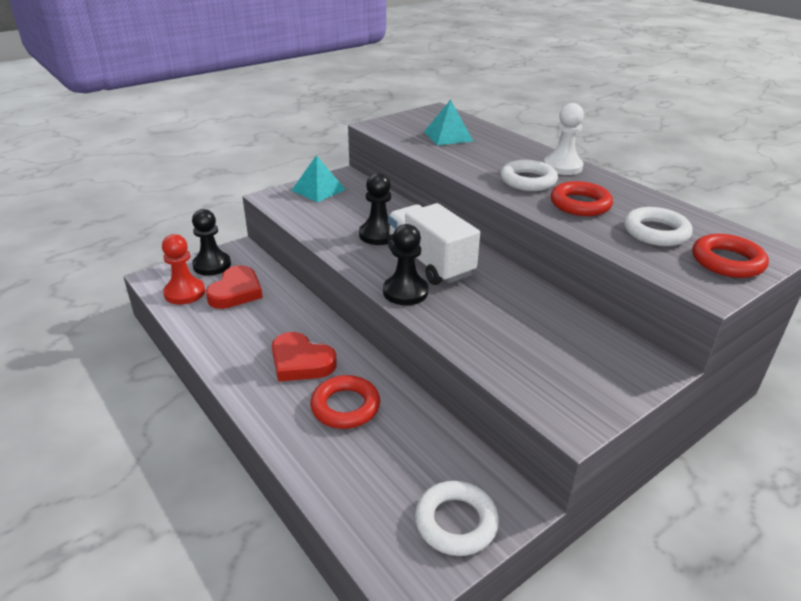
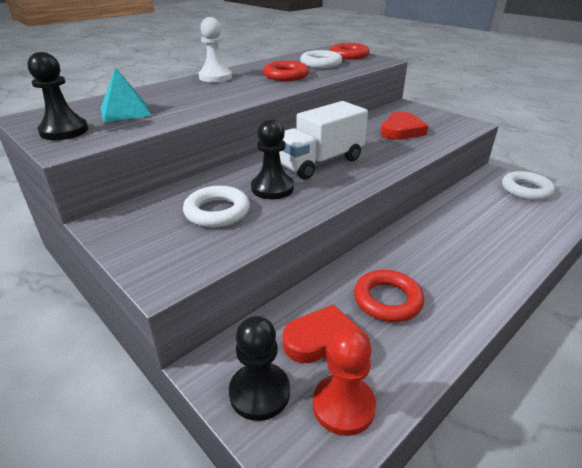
camera: 95 degrees left, 0 degrees up
red heart [272,332,337,382] -> red heart moved to [380,112,428,140]
turquoise pyramid [291,155,346,202] -> none
red ring [310,375,380,429] -> red ring moved to [354,270,424,322]
black pawn [383,224,428,305] -> black pawn moved to [27,52,89,140]
white ring [500,160,558,191] -> white ring moved to [183,186,250,228]

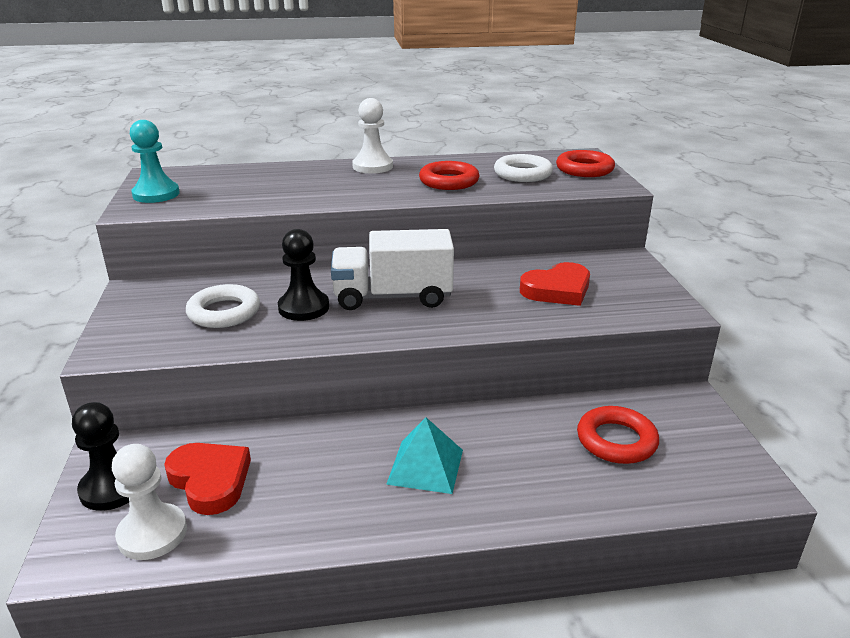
camera: 35 degrees right, 5 degrees down
black pawn [27,52,89,140] -> turquoise pawn [130,120,180,203]
turquoise pyramid [101,67,152,122] -> turquoise pyramid moved to [386,417,463,494]
red pawn [313,328,376,436] -> white pawn [112,444,187,560]
red ring [354,270,424,322] -> red ring moved to [577,406,659,464]
white ring [502,171,555,200] -> none

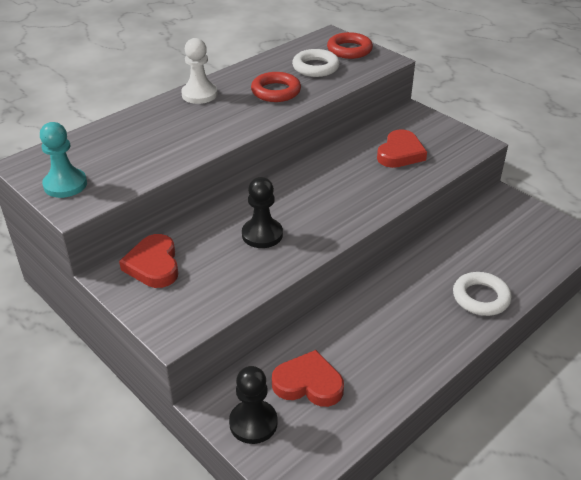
camera: 35 degrees left, 10 degrees up
white pawn [112,444,187,560] -> none
white ring [186,284,260,328] -> white ring moved to [453,272,512,316]
white truck [331,229,454,310] -> none
turquoise pyramid [386,417,463,494] -> none
red ring [577,406,659,464] -> none
none -> red heart [119,234,178,288]

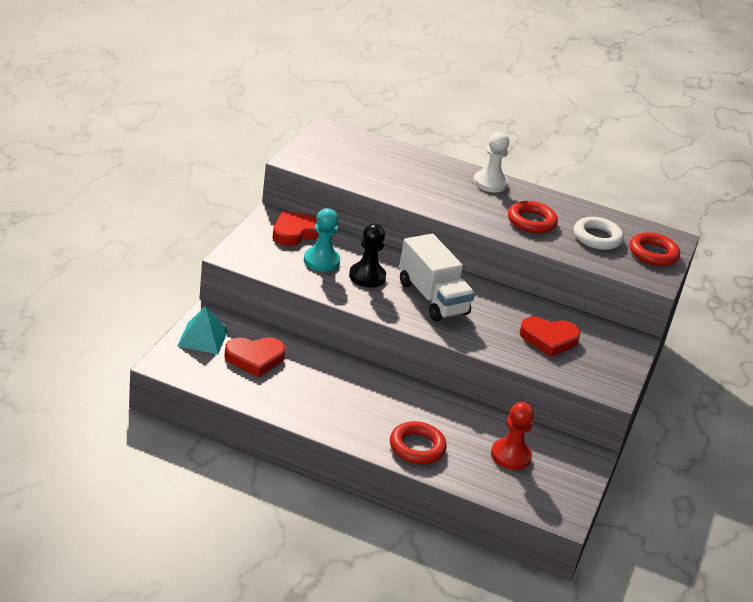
camera: 60 degrees right, 5 degrees down
turquoise pawn [40,122,87,198] -> turquoise pawn moved to [304,208,340,272]
black pawn [229,366,278,444] -> turquoise pyramid [177,306,228,355]
red heart [272,350,344,407] -> red heart turned 90 degrees clockwise [224,337,285,377]
white ring [453,272,512,316] -> red ring [390,421,447,464]
none -> white truck [399,234,475,321]
none -> red pawn [491,402,534,470]

